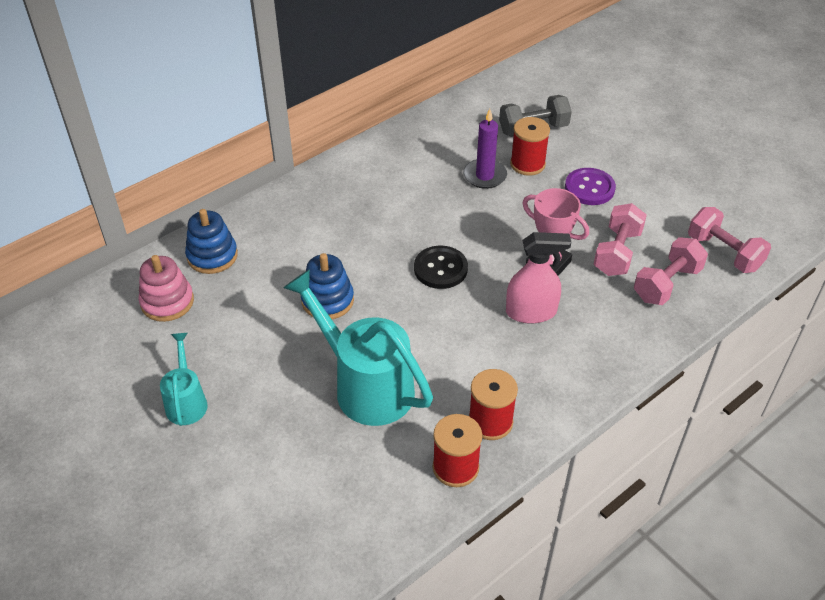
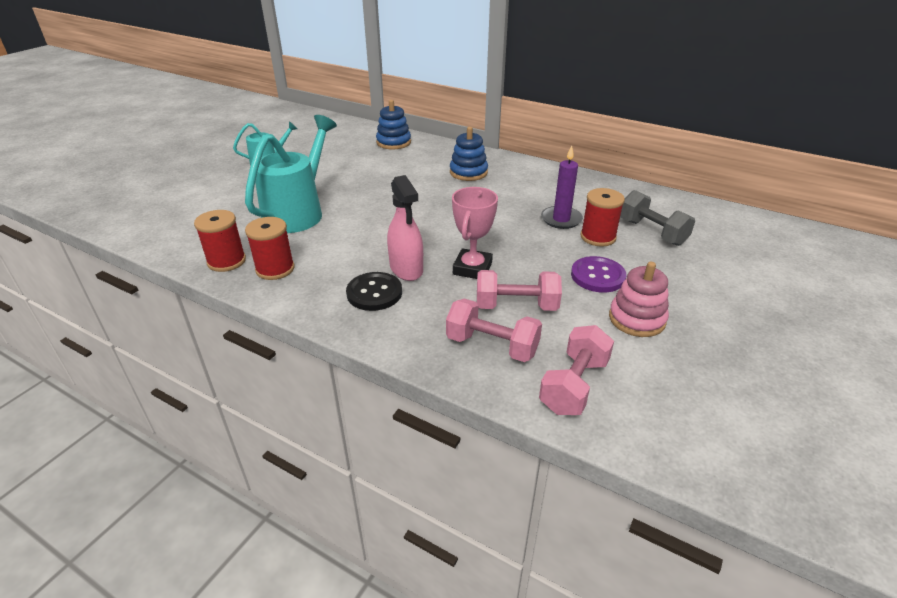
camera: 70 degrees right, 10 degrees down
pink stacking toy [138,255,194,322] -> pink stacking toy moved to [609,262,669,337]
blue stacking toy [301,253,354,319] -> blue stacking toy moved to [450,127,488,181]
black button [414,246,468,289] -> black button moved to [346,272,402,311]

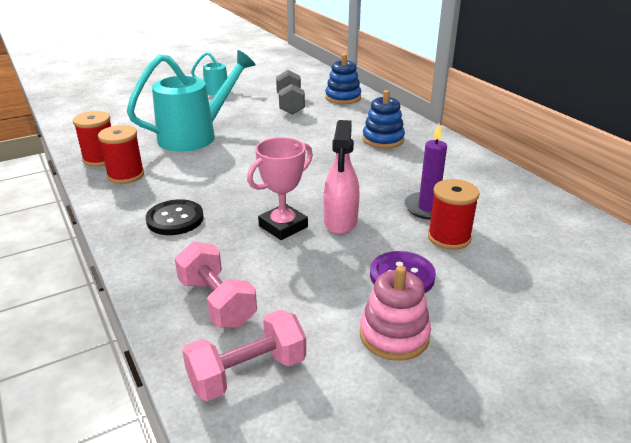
camera: 30 degrees right, 5 degrees down
pink spray bottle [387,175,423,281] -> pink spray bottle moved to [324,120,360,234]
pink dumbbell [477,270,562,311] -> none
grey dumbbell [620,190,695,246] -> grey dumbbell moved to [276,70,305,115]

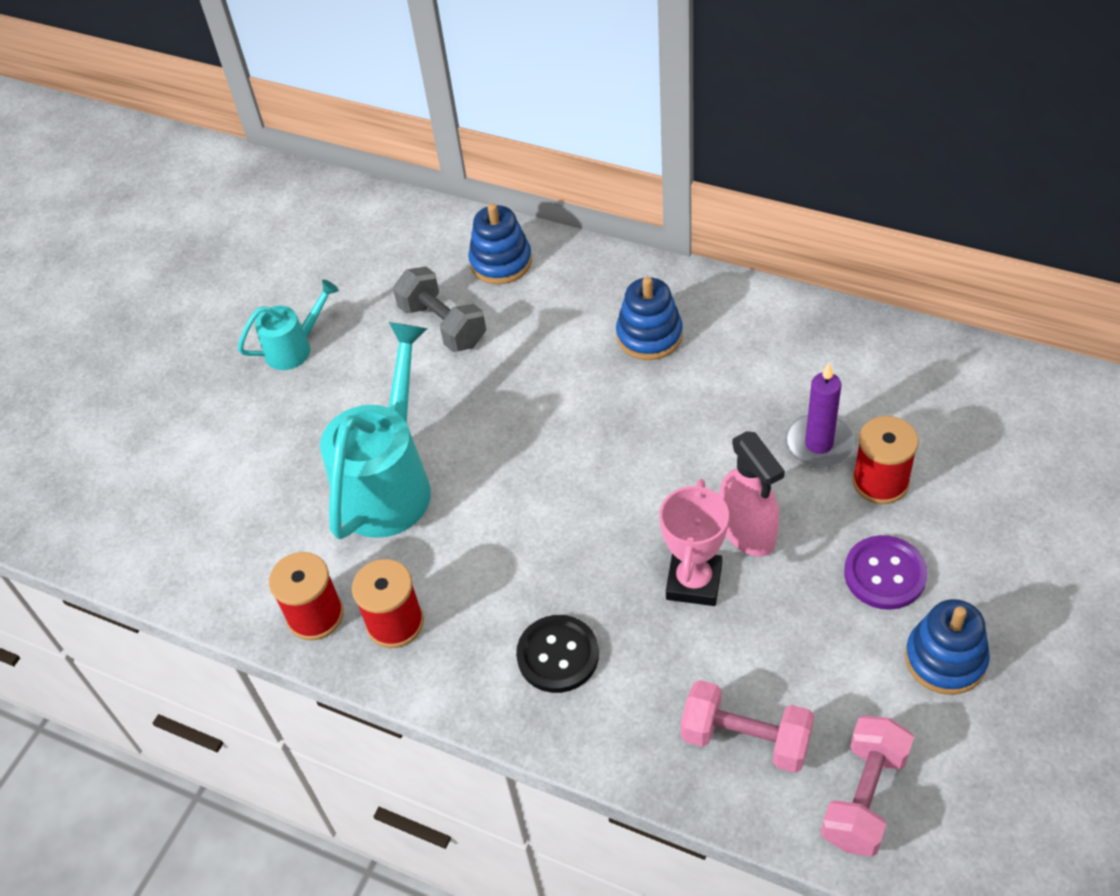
camera: 30 degrees left, 20 degrees up
pink stacking toy [360,266,431,361] -> blue stacking toy [905,599,990,695]

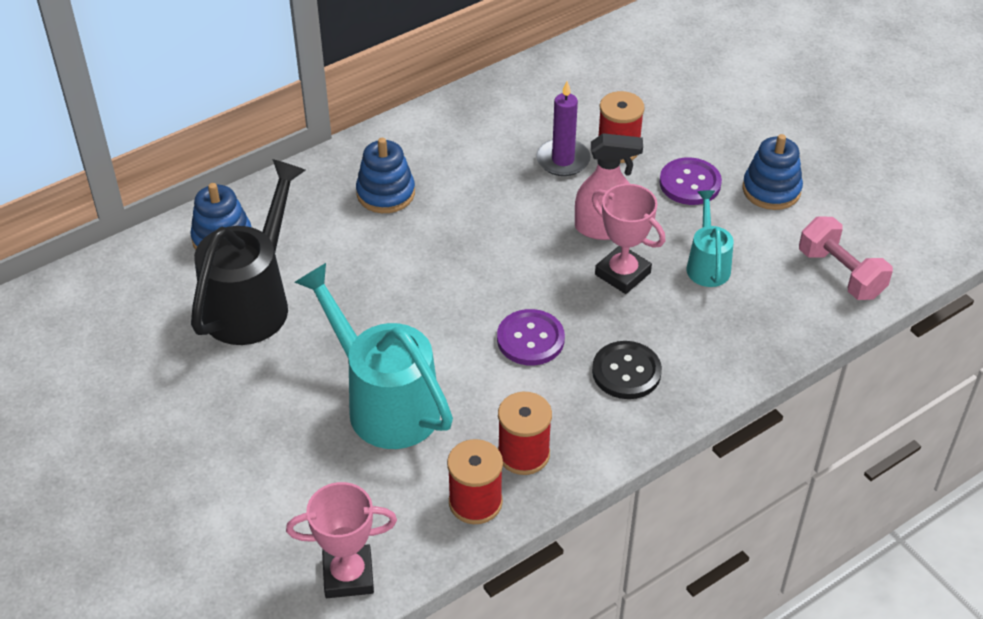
camera: 65 degrees left, 5 degrees down
turquoise watering can [238,279,339,370] -> turquoise watering can moved to [687,190,734,287]
grey dumbbell [393,267,486,352] -> black watering can [191,159,306,345]
pink dumbbell [681,680,814,773] -> none
none -> pink trophy [286,482,397,598]
none -> purple button [497,309,565,366]

